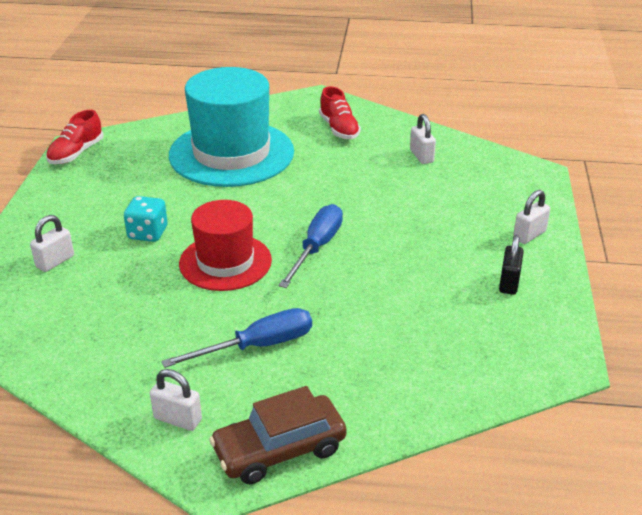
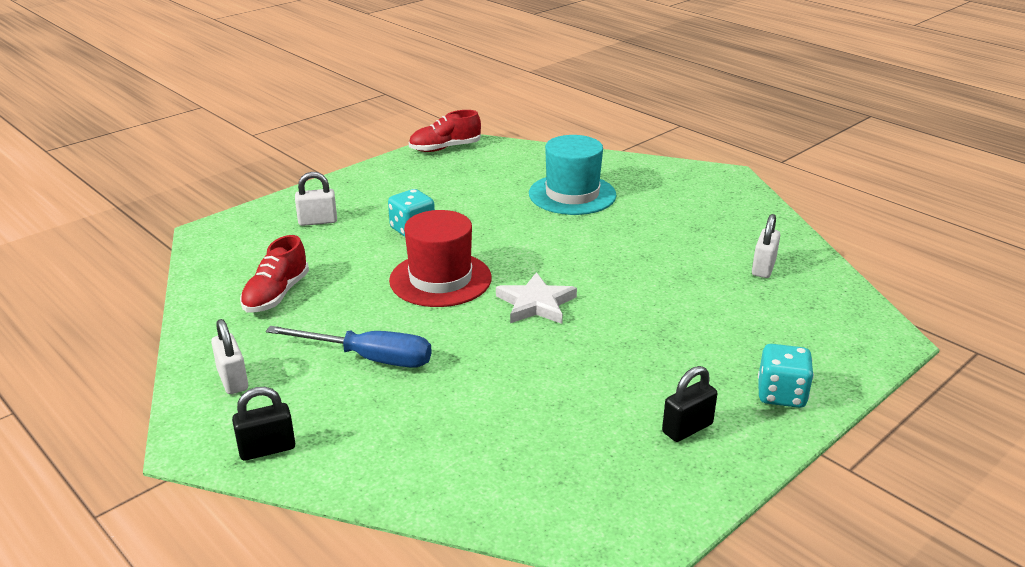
camera: 40 degrees right, 5 degrees down
turquoise hat [169,67,294,187] -> turquoise hat [529,135,616,215], size x0.62
brown car [209,386,347,484] -> black padlock [232,387,295,461]
blue screwdriver [279,204,343,288] -> white star [496,272,577,324]
red shoe [319,86,361,139] -> red shoe moved to [240,235,309,312]
white padlock [513,190,550,244] -> turquoise dice [758,344,814,408]

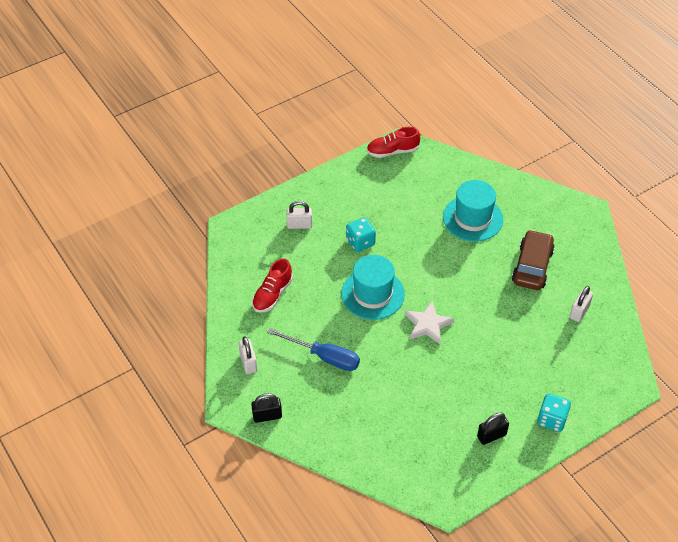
camera: 10 degrees right, 20 degrees up
red hat [389,210,492,307] -> turquoise hat [341,255,405,320]
none -> brown car [512,230,555,290]

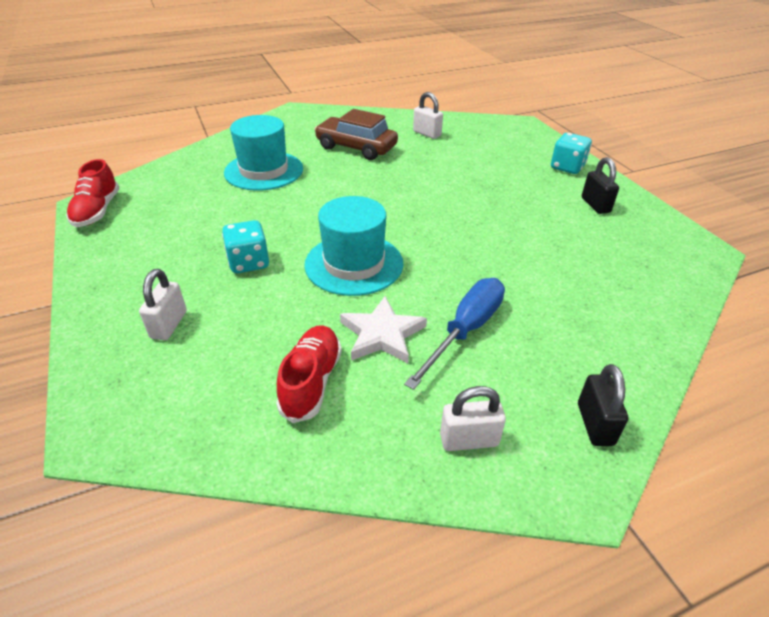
camera: 80 degrees left, 10 degrees down
red shoe [252,258,293,313] -> red shoe turned 120 degrees counterclockwise [276,325,342,423]
white star [405,301,454,344] -> white star moved to [340,296,427,363]

